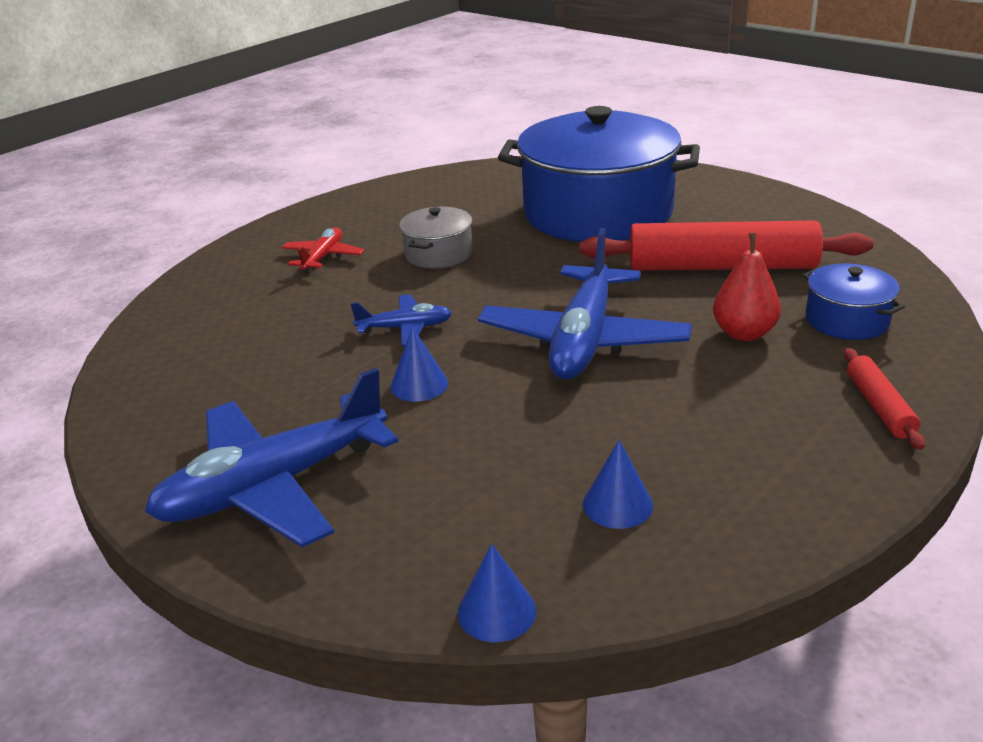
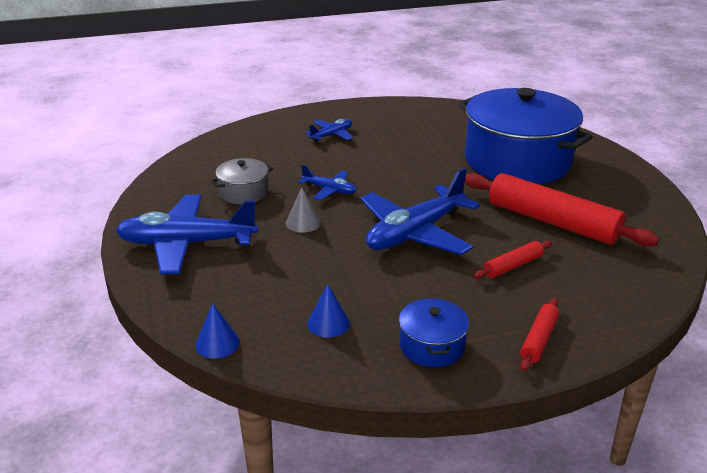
camera: 30 degrees right, 0 degrees up
red plane [282,227,364,274] -> blue plane [305,119,353,142]
blue cone [390,327,448,402] -> grey cone [286,187,321,233]
grey pot [399,207,473,268] -> grey pot moved to [211,158,273,204]
red pear [713,233,781,341] -> red rolling pin [474,240,552,279]
blue pot [803,263,905,340] -> blue pot moved to [399,298,469,367]

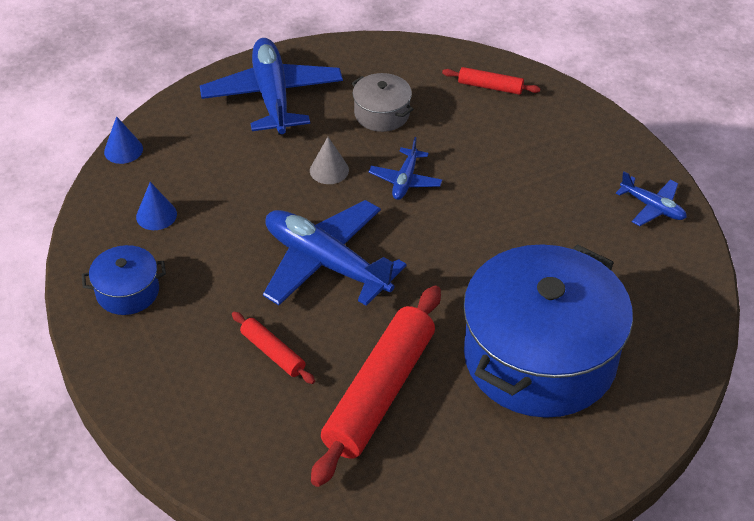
camera: 80 degrees right, 15 degrees up
blue plane [305,119,353,142] -> blue plane moved to [616,172,687,226]
red rolling pin [520,298,559,371] -> red rolling pin moved to [442,67,541,95]

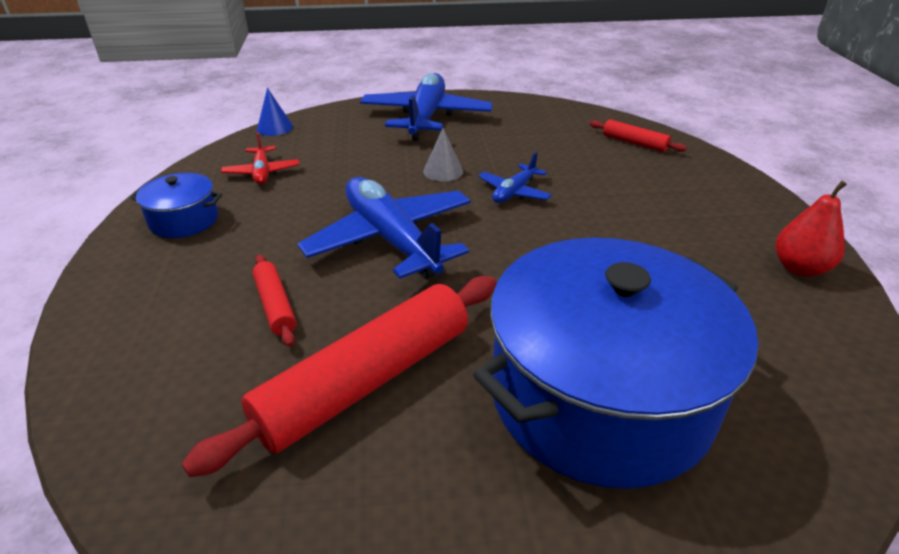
camera: 20 degrees right, 10 degrees down
blue cone [136,182,177,230] -> red plane [221,132,299,184]
grey pot [351,73,414,132] -> none
blue plane [616,172,687,226] -> red pear [776,181,847,277]

